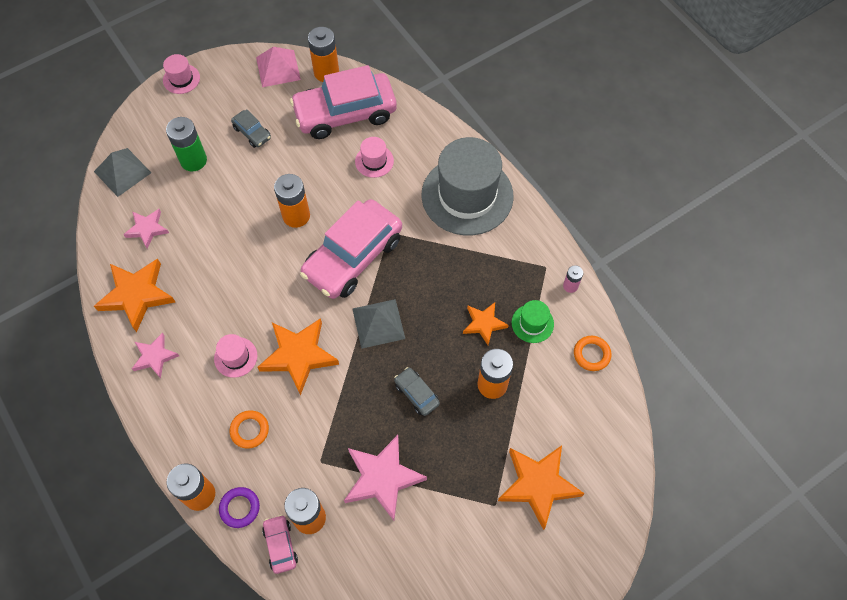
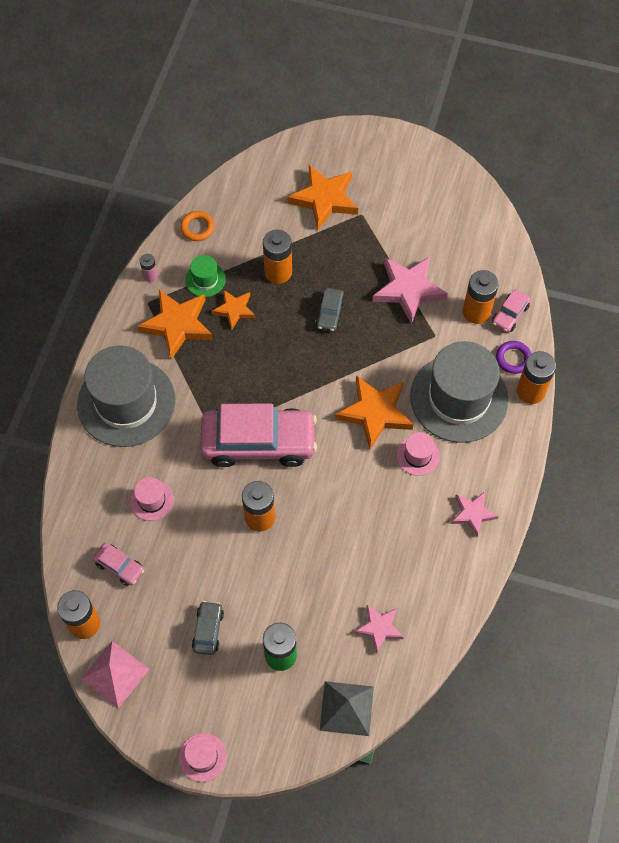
camera: 130 degrees left, 0 degrees up
orange star [94,258,175,332] -> orange star moved to [137,290,213,360]
orange ring [230,410,269,449] -> grey hat [410,341,509,443]
pink car [290,65,397,139] -> pink car [93,543,144,586], size x0.43
grey pyramid [352,299,405,349] -> none

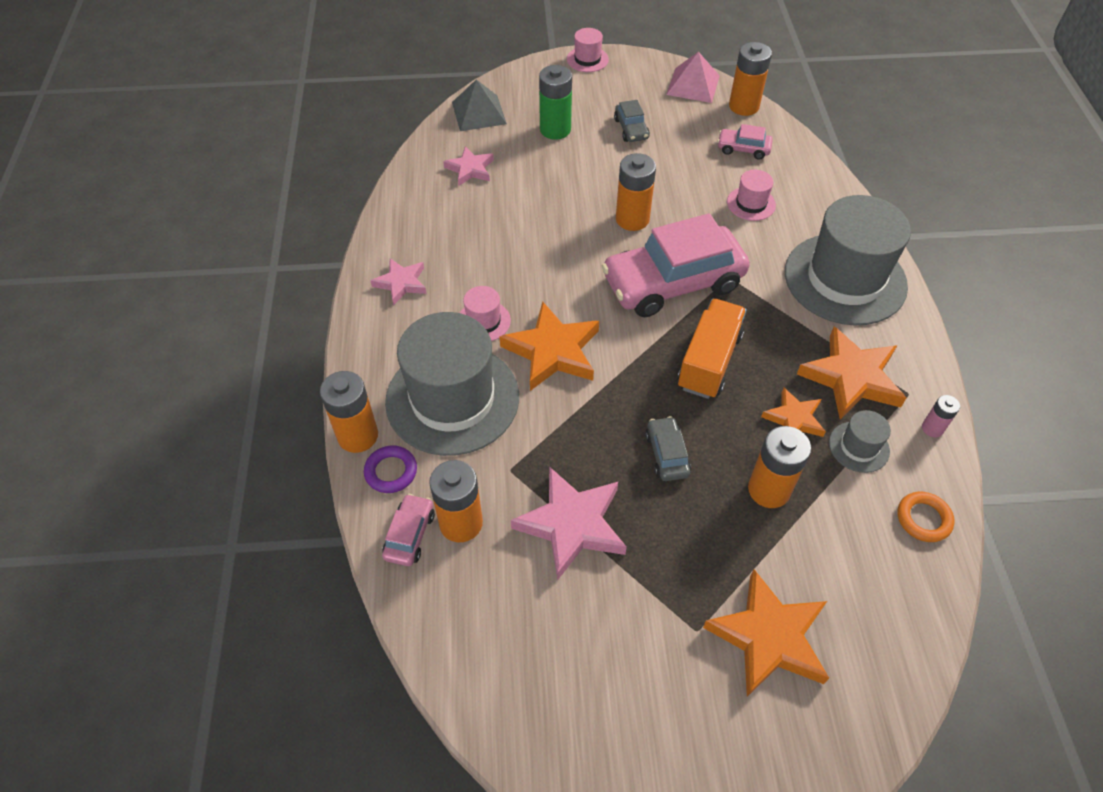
camera: 160 degrees right, 10 degrees down
green hat [185,255,226,297] -> grey hat [829,410,891,473]
none -> orange truck [678,299,747,399]

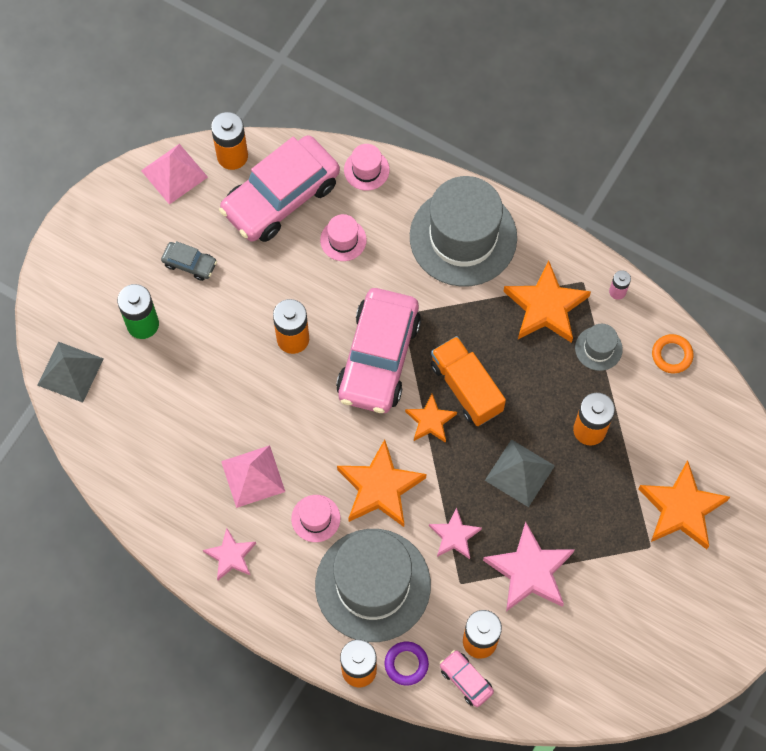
camera: 55 degrees left, 15 degrees up
pink star [443,146,494,186] -> pink star moved to [429,507,482,559]
pink hat [567,28,609,72] -> pink hat moved to [344,144,389,191]
grey car [645,416,691,481] -> grey pyramid [485,439,555,507]
pink car [717,124,773,159] -> pink car [219,135,340,242], size x2.31
orange star [761,388,826,437] -> orange star moved to [405,394,457,443]
none -> pink pyramid [221,445,285,508]

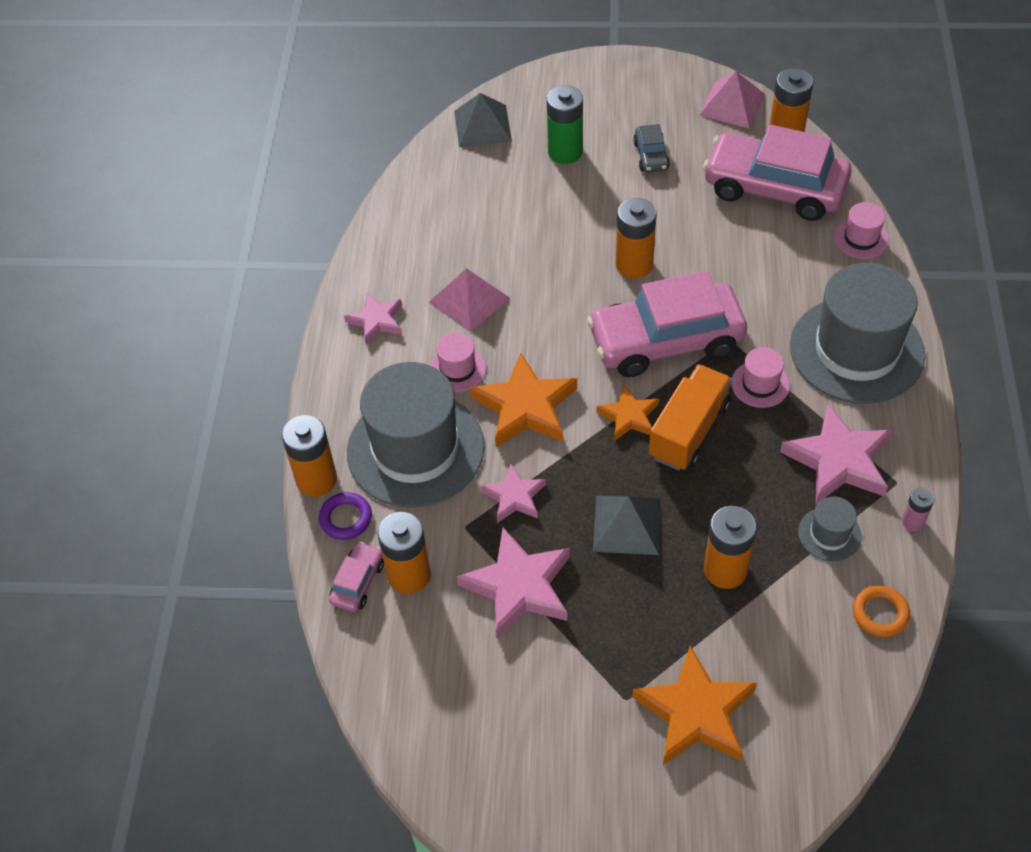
camera: 65 degrees right, 15 degrees down
pink hat [320,214,367,261] -> pink hat moved to [731,347,790,408]
orange star [503,260,591,343] -> pink star [780,404,892,504]

